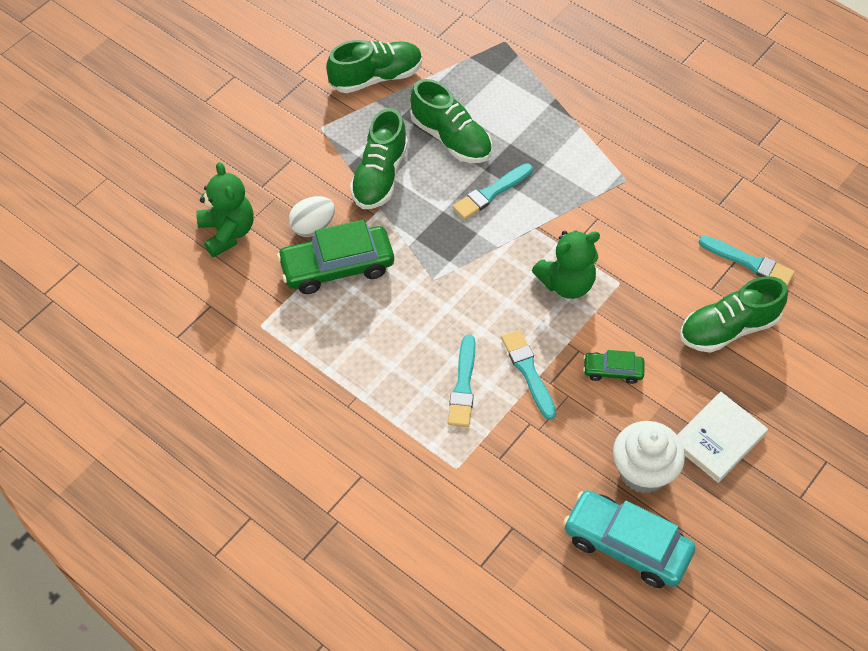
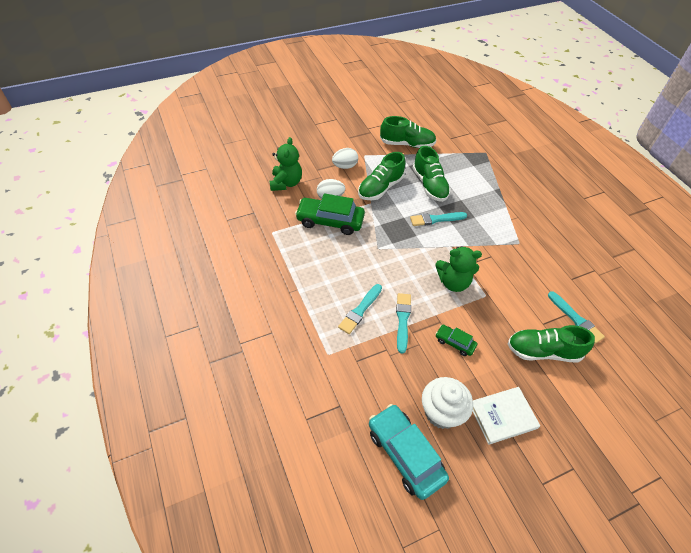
camera: 25 degrees right, 5 degrees down
none -> white egg [332,148,358,169]

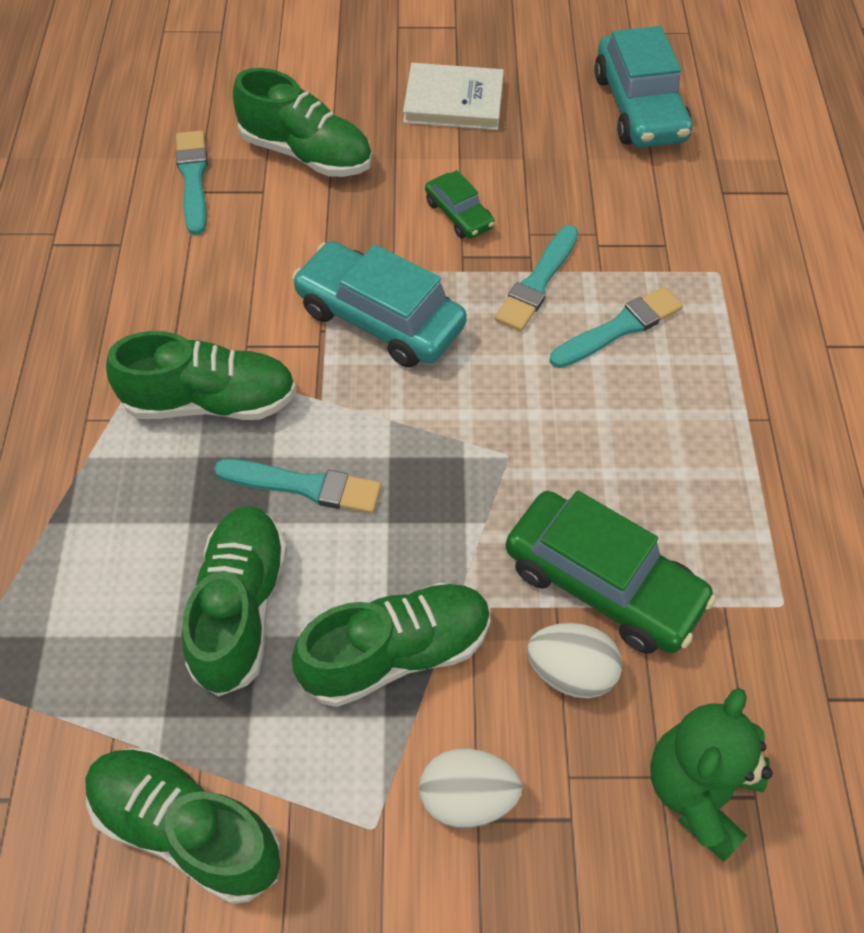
camera: 155 degrees left, 5 degrees up
white cupcake [422,377,473,429] -> none
green teddy bear [436,246,482,292] -> turquoise car [292,241,467,368]
none -> green shoe [106,331,296,420]

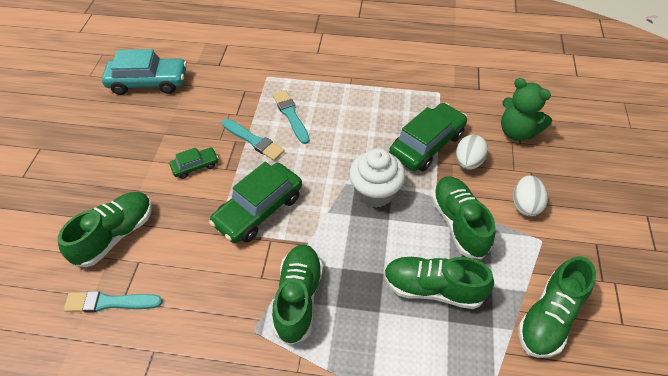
camera: 80 degrees left, 5 degrees down
turquoise brush [214,459,381,514] -> none
turquoise car [292,241,467,368] -> green car [209,162,302,243]
white book [403,63,504,130] -> none
none -> white cupcake [349,148,405,208]

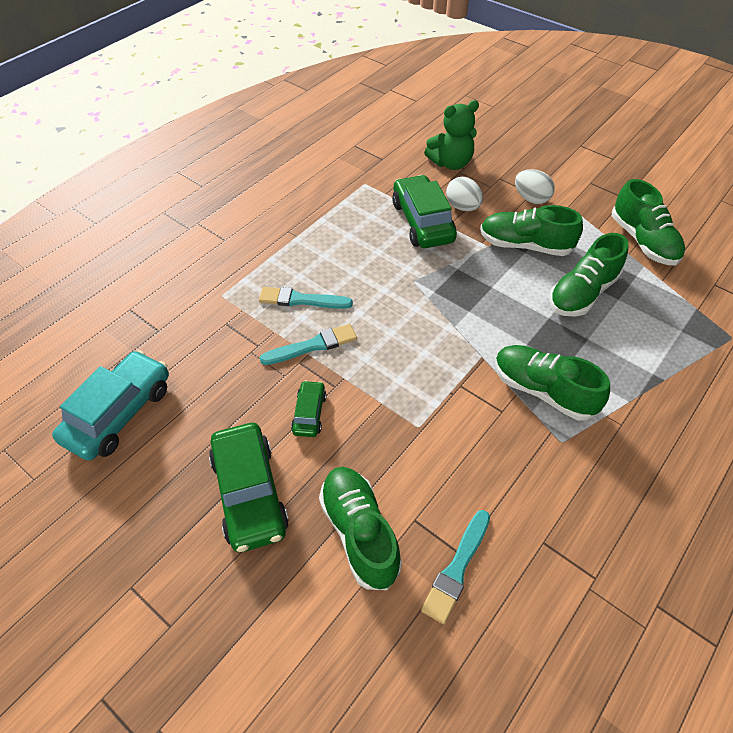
camera: 60 degrees left, 0 degrees up
green car [209,162,302,243] -> green car moved to [209,423,289,552]
white cupcake [349,148,405,208] -> none

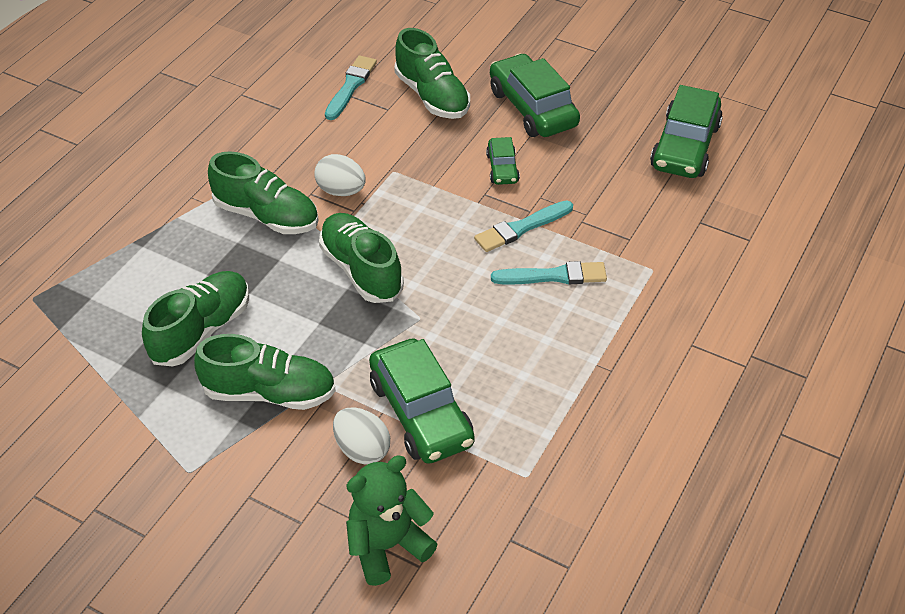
camera: 170 degrees right, 5 degrees down
turquoise car [52,350,169,461] -> green car [650,85,723,178]
white egg [515,169,555,204] -> white egg moved to [314,154,366,196]
green shoe [612,179,685,265] -> green shoe moved to [319,213,404,303]

